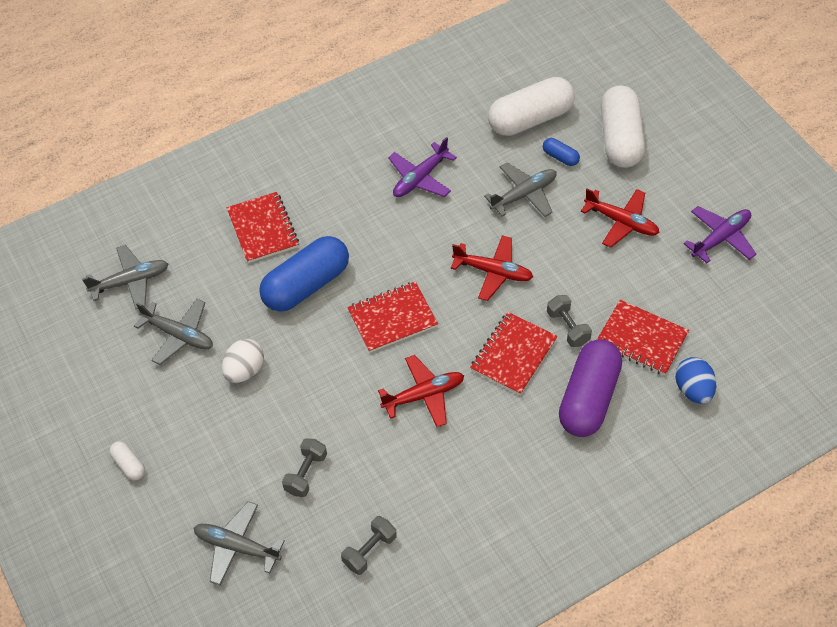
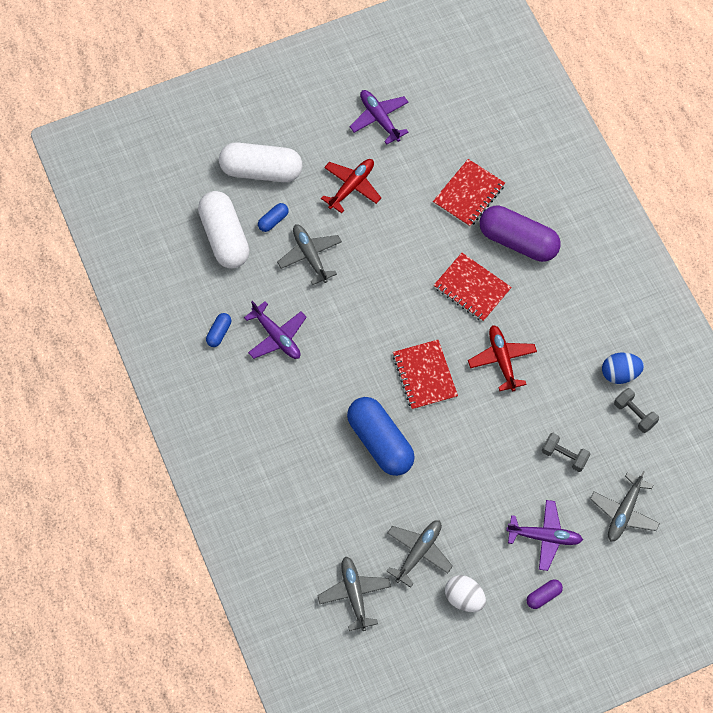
camera: 85 degrees left, 10 degrees up
white capsule [109,441,145,480] -> purple capsule [527,579,563,609]
white egg [222,339,264,383] -> white egg moved to [445,575,486,612]
red notebook [227,192,299,263] -> none
red plane [451,235,533,301] -> none
grey dumbbell [547,295,592,347] -> none
blue egg [675,357,716,404] -> blue egg moved to [602,353,644,384]
none -> blue capsule [206,313,231,347]
none -> purple plane [506,500,583,571]

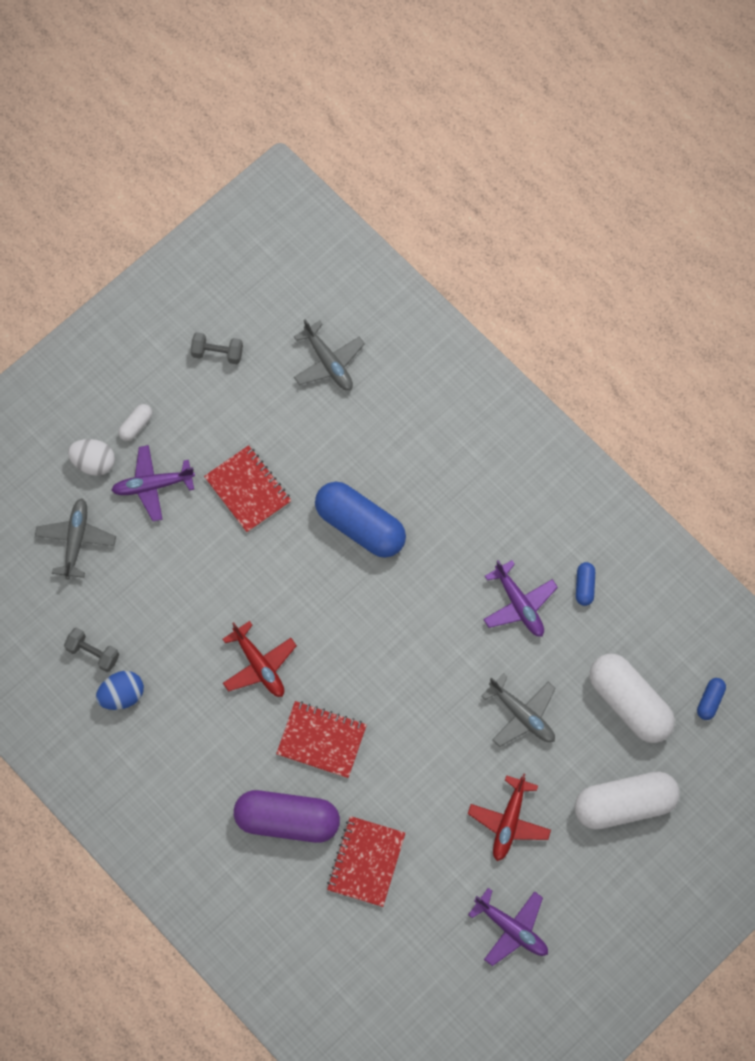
camera: 160 degrees right, 5 degrees up
purple plane [244,301,307,359] -> purple plane turned 150 degrees counterclockwise [483,560,558,637]
blue capsule [258,203,289,232] -> blue capsule moved to [697,678,726,720]
grey plane [387,520,453,588] -> none
red notebook [393,340,458,410] -> red notebook moved to [204,445,292,533]
white egg [445,575,486,612] -> white egg moved to [68,439,115,476]
purple capsule [527,579,563,609] -> white capsule [118,404,152,441]
grey dumbbell [542,433,590,472] -> grey dumbbell moved to [191,332,243,364]

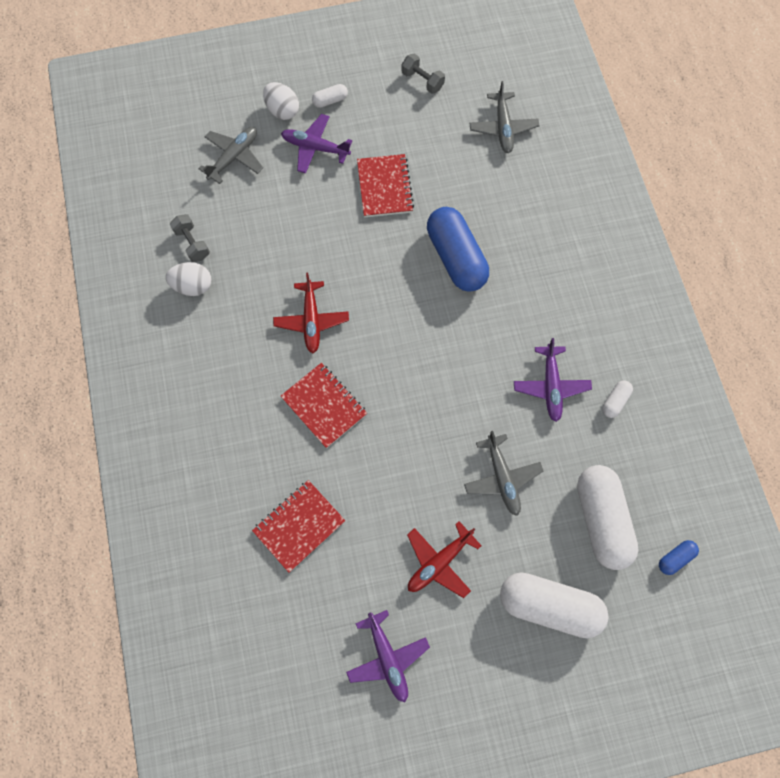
camera: 30 degrees right, 0 degrees up
blue egg [96,671,144,710] -> white egg [166,262,211,296]
purple capsule [234,790,340,843] -> none
blue capsule [576,562,595,606] -> white capsule [602,380,633,418]

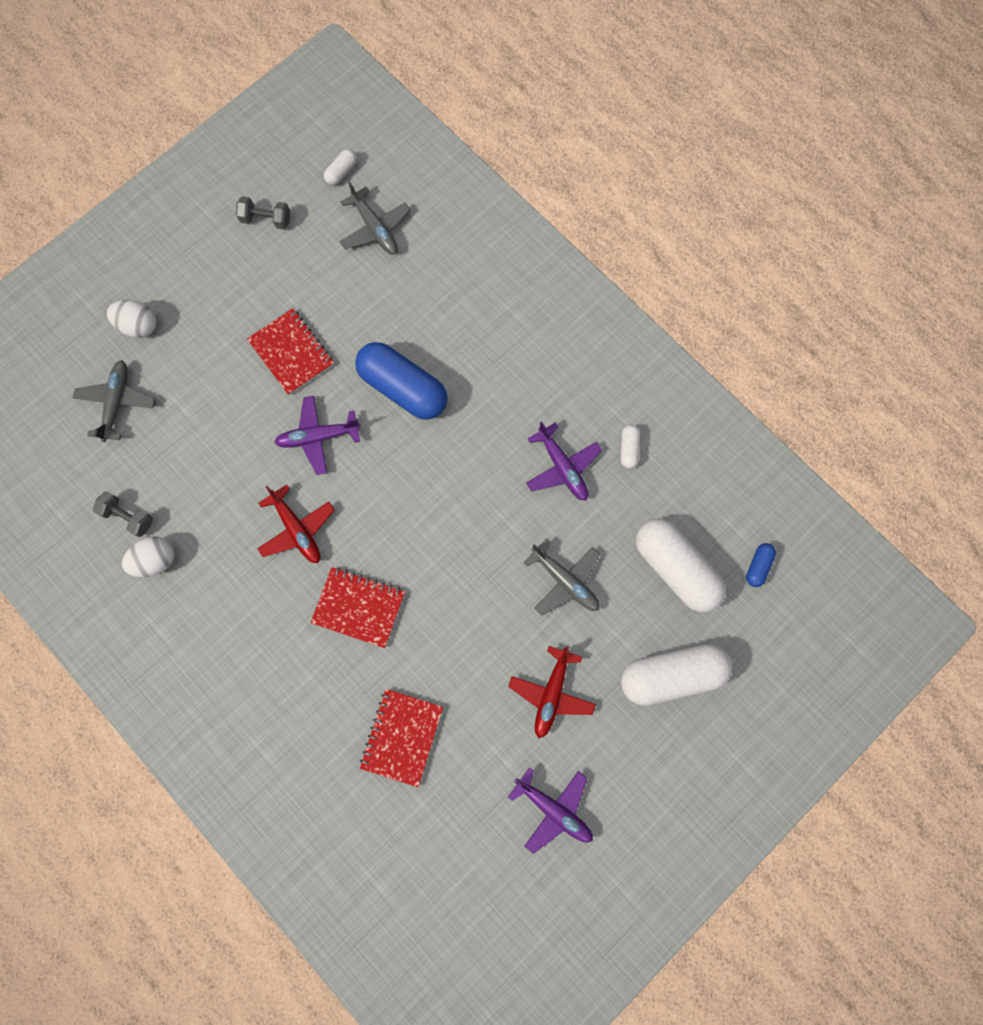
camera: 30 degrees left, 5 degrees up
purple plane [281,114,352,174] -> purple plane moved to [274,396,361,475]
white capsule [312,84,348,108] -> white capsule moved to [324,149,357,185]

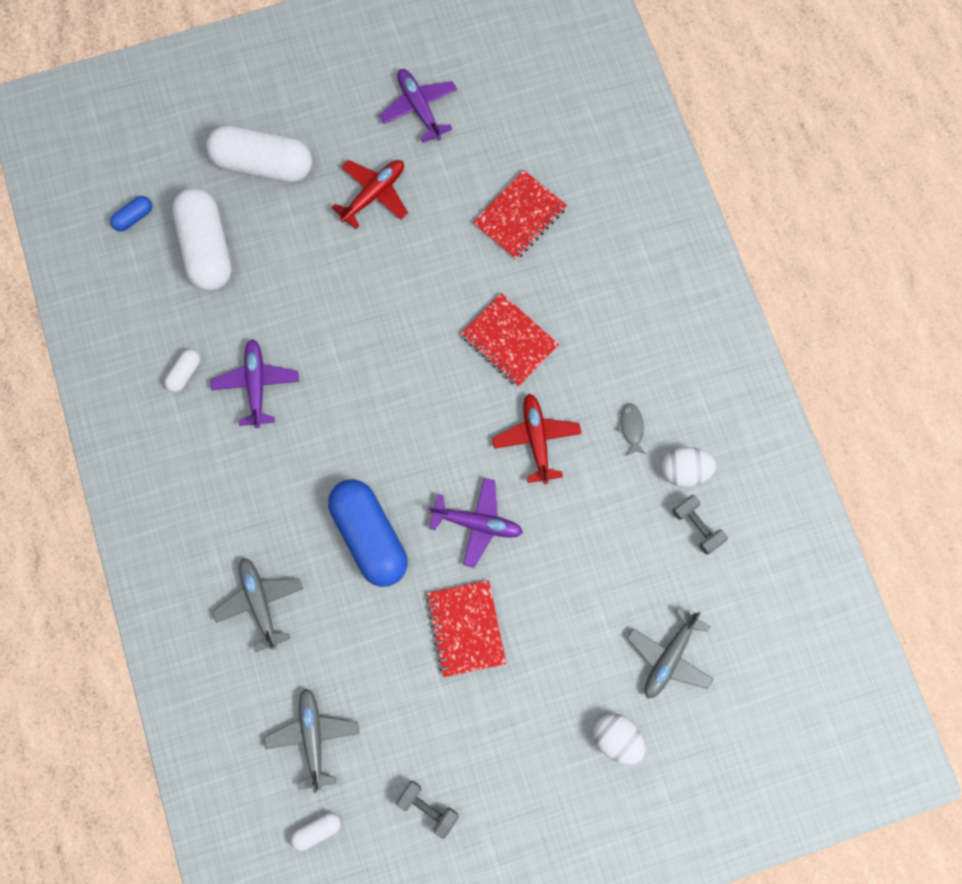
camera: 155 degrees left, 0 degrees up
grey plane [523,538,600,615] -> grey plane moved to [212,558,303,652]
none -> grey fish [616,403,646,456]

